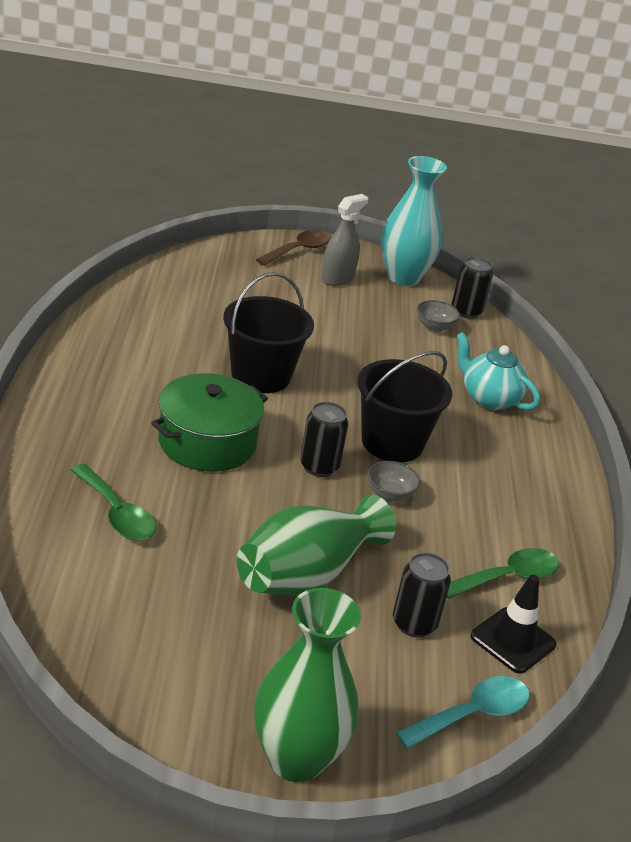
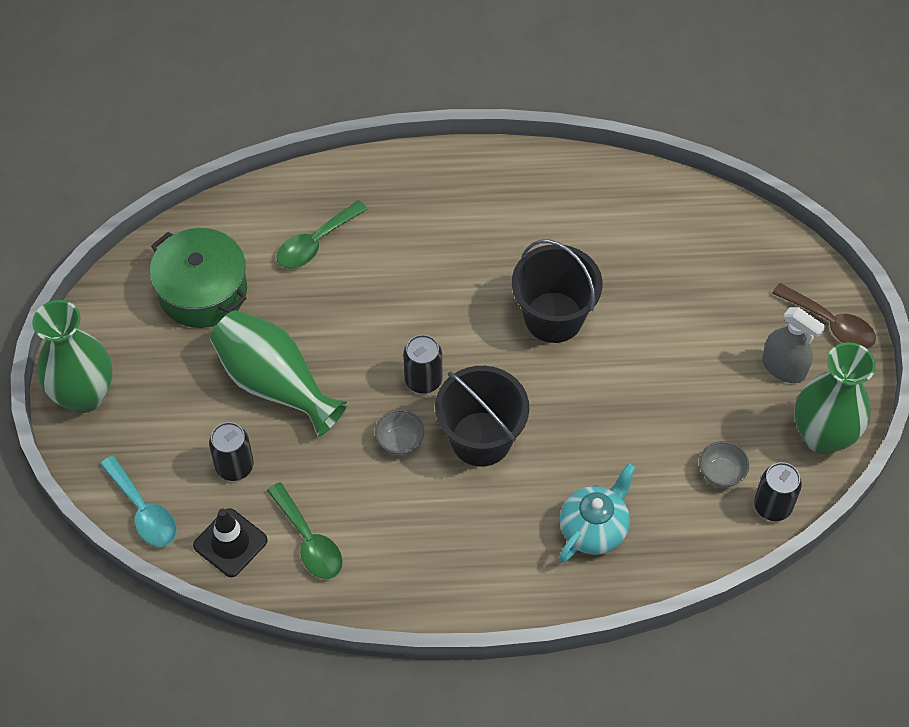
camera: 90 degrees right, 25 degrees up
green pot [151,373,268,472] -> green pot moved to [150,228,247,328]
turquoise vase [381,156,447,286] -> green vase [795,342,876,454]

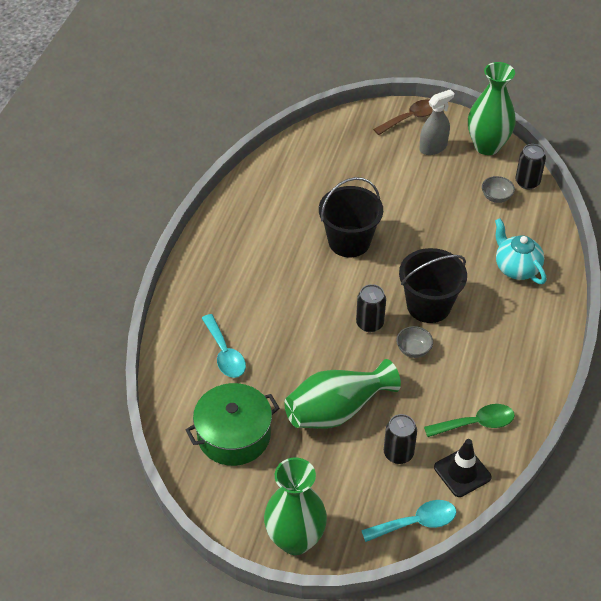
camera: 70 degrees left, 10 degrees down
green spoon [277,200,368,269] -> turquoise spoon [202,314,246,378]

